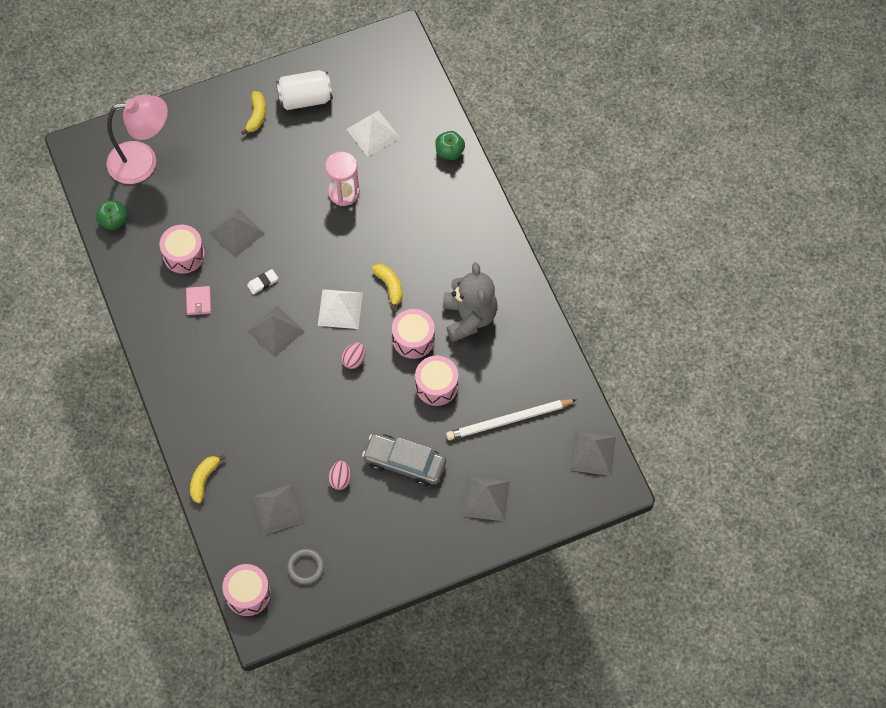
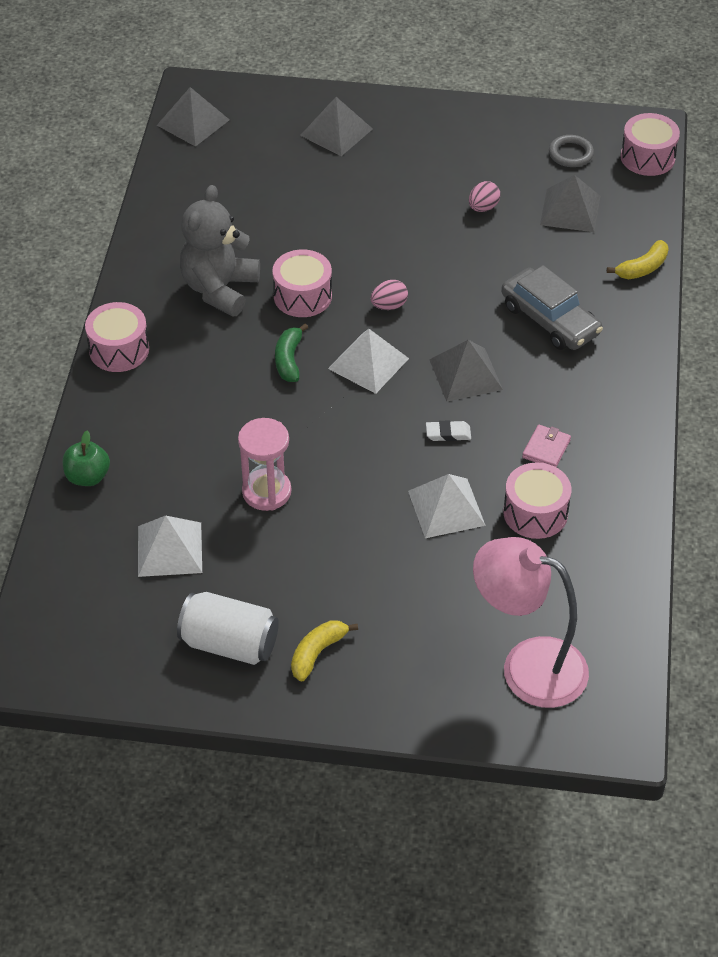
camera: 150 degrees left, 15 degrees down
green apple [96,201,127,230] -> none
grey pyramid [209,209,265,258] -> white pyramid [408,474,486,538]
grey car [362,433,446,487] -> grey car moved to [501,265,603,350]
yellow banana [372,264,402,311] -> green banana [275,324,308,382]
pink drum [415,356,458,406] -> pink drum moved to [85,302,149,372]
white pencil [446,399,577,440] -> none

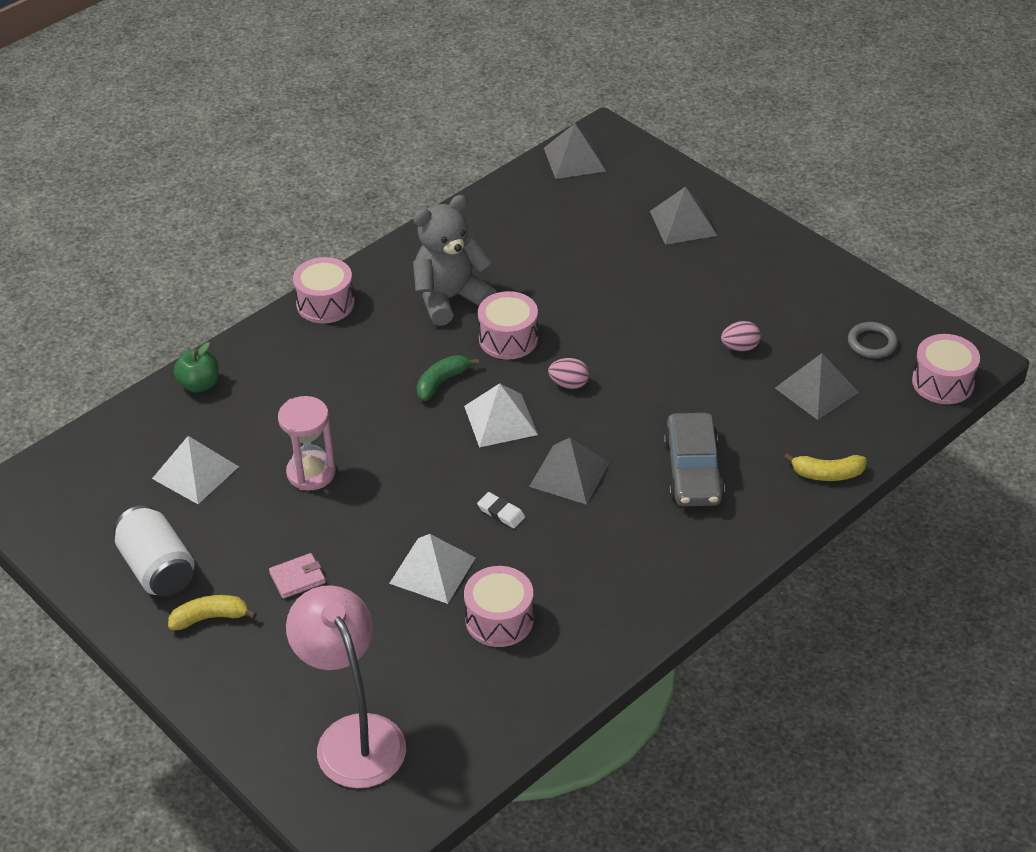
camera: 40 degrees right, 5 degrees down
pink wallet [522,425,571,467] -> pink wallet moved to [269,553,326,599]

